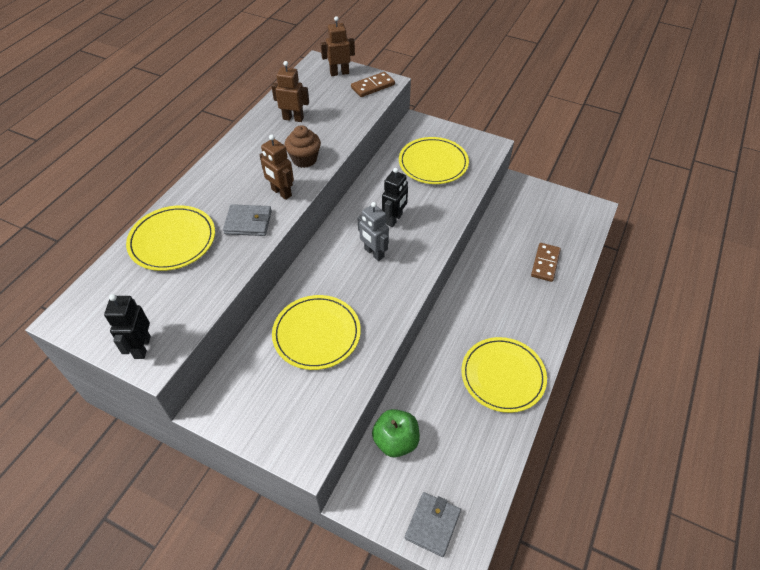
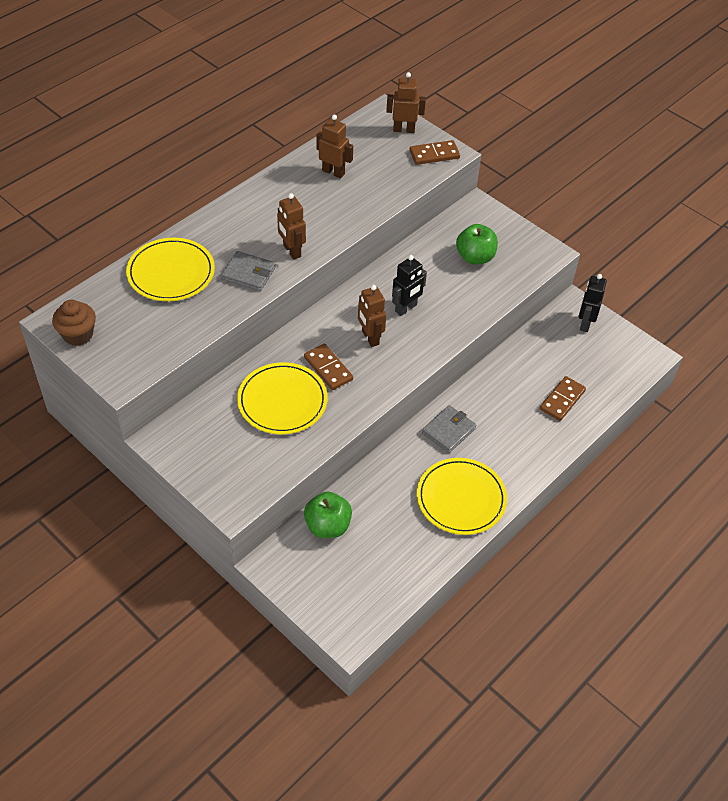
camera: 15 degrees right, 0 degrees up
black robot [104,294,151,359] -> black robot moved to [579,274,607,332]
brown cupcake [285,125,321,168] -> brown cupcake moved to [52,300,96,346]
grey robot [358,202,389,261] -> brown robot [358,285,386,347]
yellow plate [399,137,469,184] -> green apple [456,224,498,265]
grey wallet [405,492,461,557] -> grey wallet moved to [422,405,477,453]
none -> brown domino [304,344,353,390]

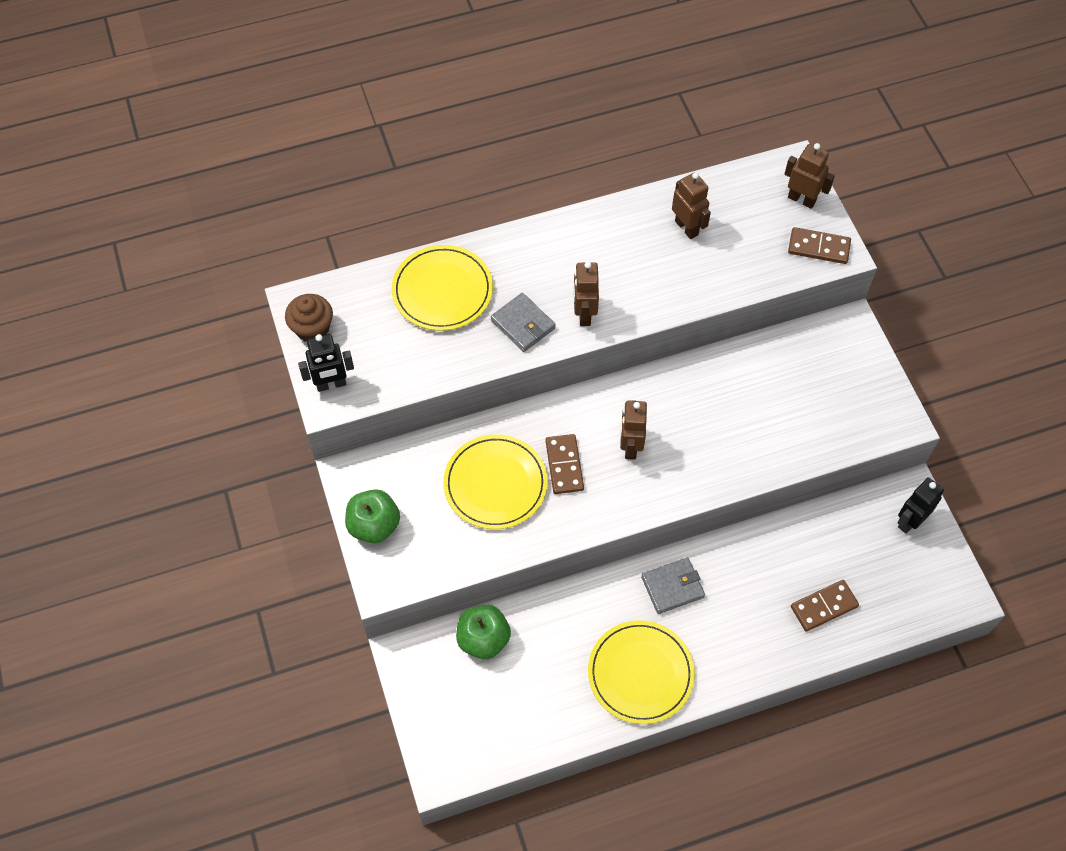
camera: 30 degrees right, 10 degrees up
black robot [392,255,427,316] -> black robot moved to [298,334,354,392]
green apple [456,224,498,265] -> green apple moved to [345,489,400,543]

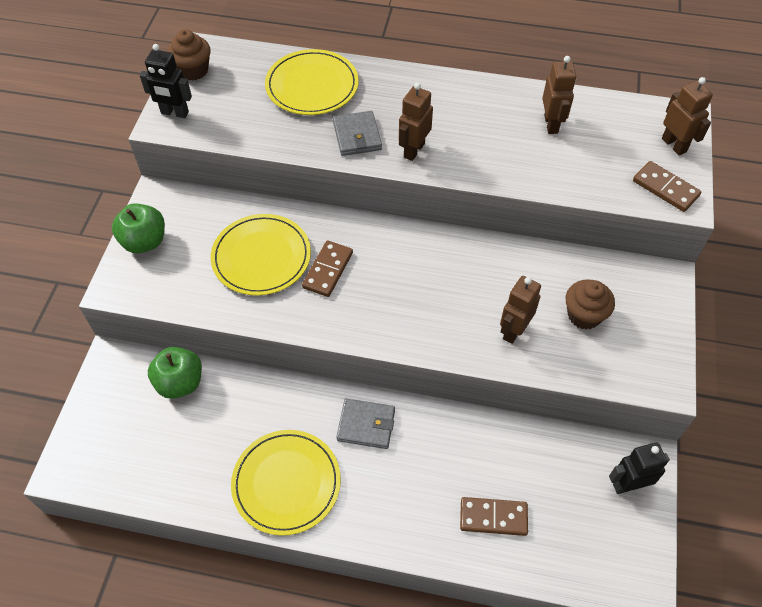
camera: 30 degrees right, 5 degrees down
brown robot [620,400,647,460] -> brown robot moved to [500,276,541,344]
none -> brown cupcake [566,279,615,330]

